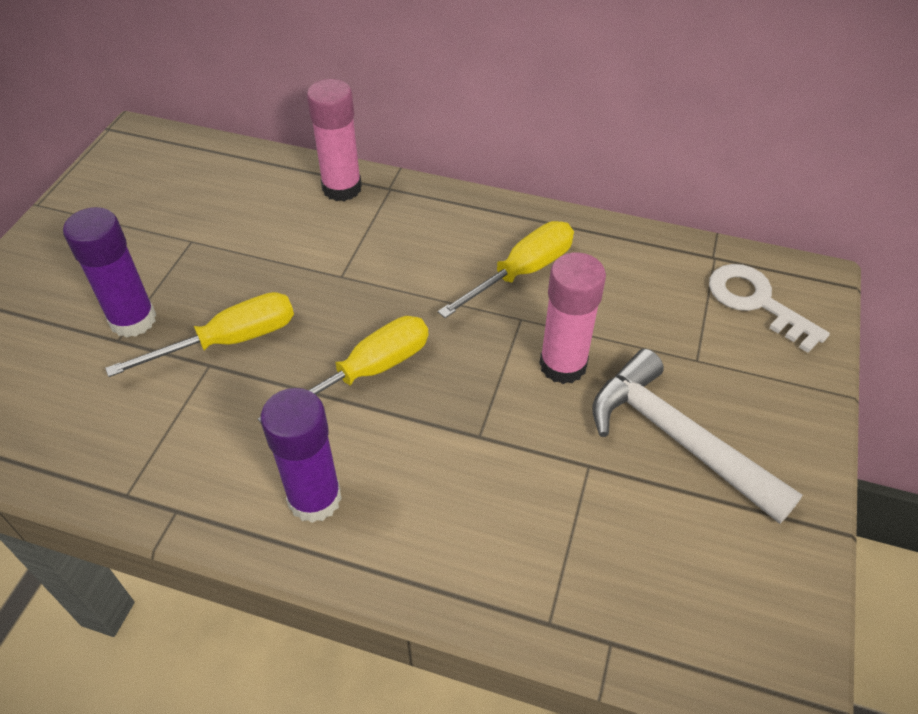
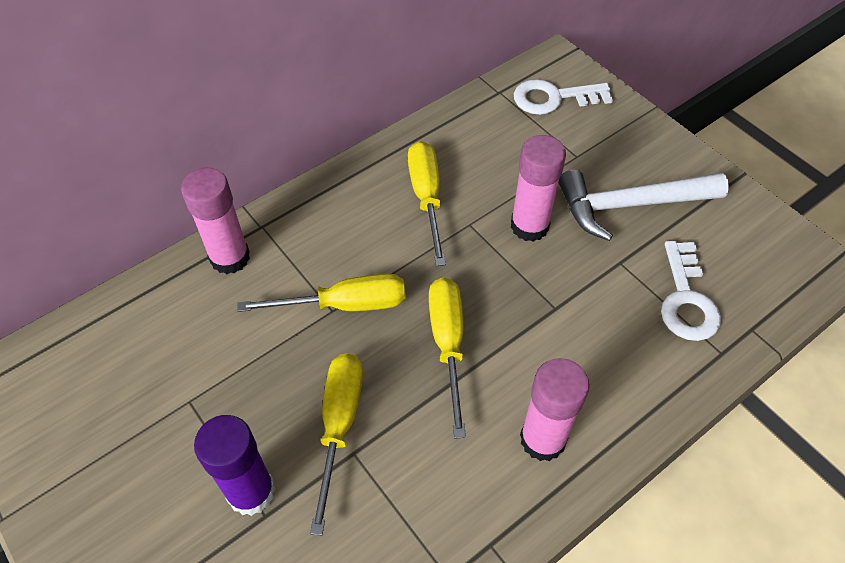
camera: 55 degrees left, 5 degrees up
purple glue stick [261,388,342,523] -> pink glue stick [520,358,590,461]
none -> yellow screwdriver [238,274,406,312]
none -> white key [661,241,721,341]

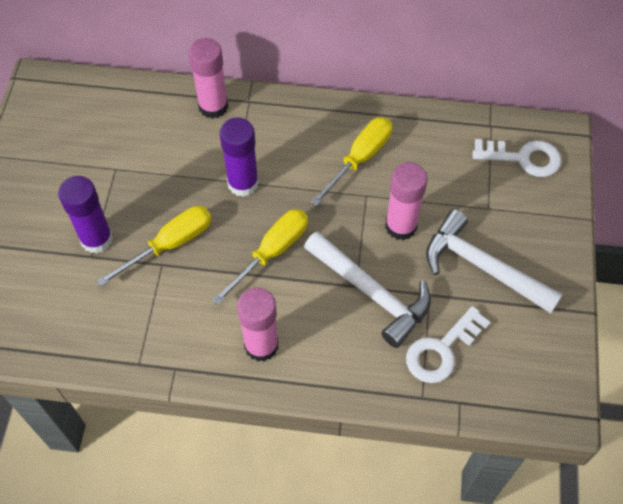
camera: 45 degrees right, 5 degrees up
yellow screwdriver [238,274,406,312] -> purple glue stick [219,117,259,197]
white key [514,79,613,115] -> white key turned 150 degrees clockwise [472,139,561,177]
none -> white hammer [304,231,431,348]

